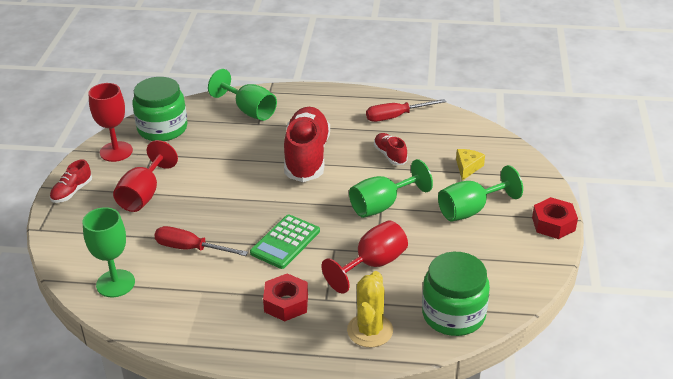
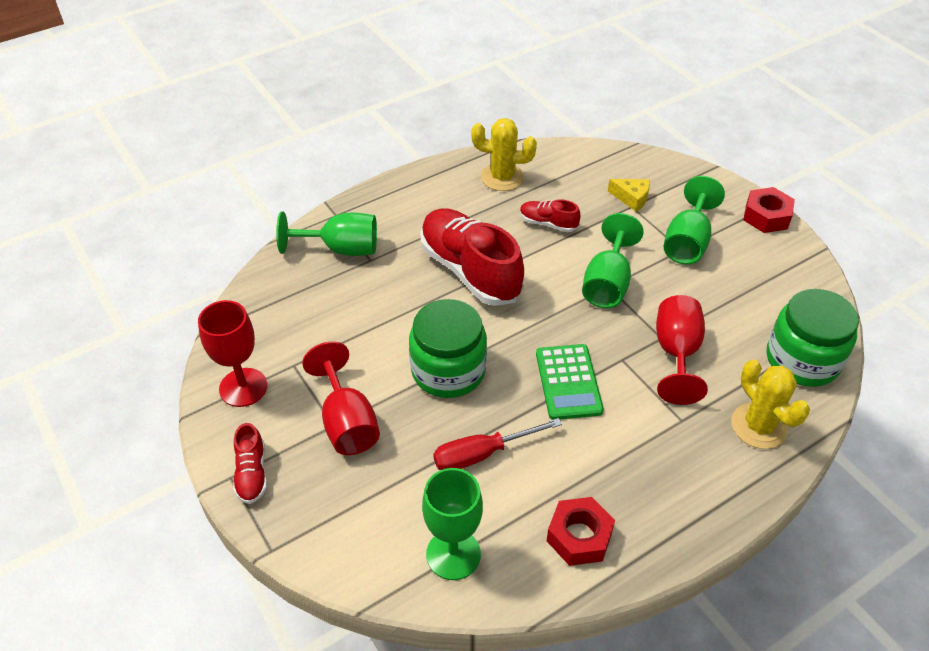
camera: 40 degrees left, 10 degrees up
green jar [132,77,187,141] -> green jar moved to [409,299,487,398]
red nut [263,273,308,321] -> red nut moved to [547,497,615,566]
red screwdriver [366,99,446,122] -> yellow cactus [471,118,537,191]
yellow cheese [456,149,485,181] -> yellow cheese turned 135 degrees clockwise [608,179,650,212]

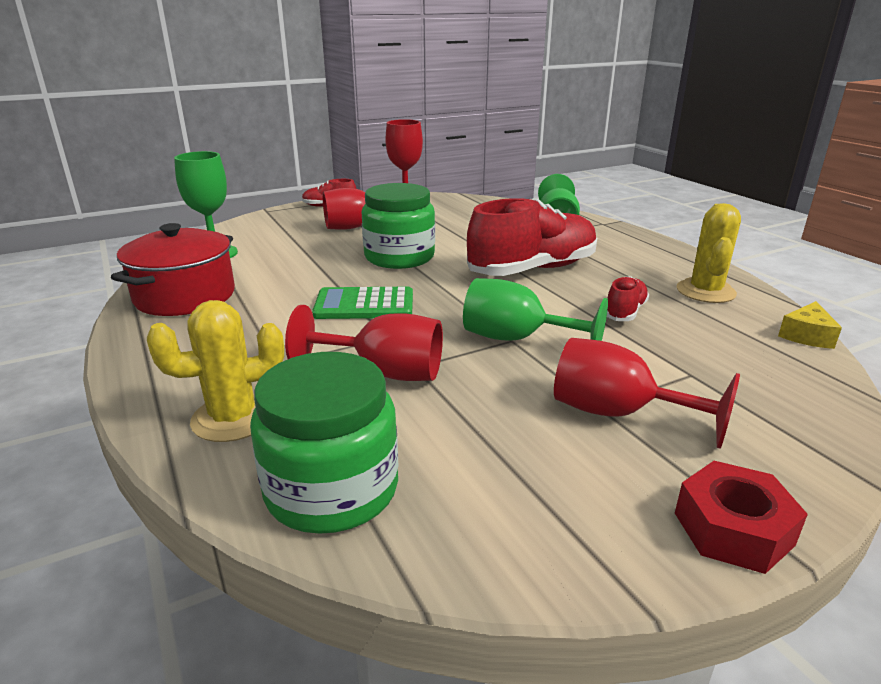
camera: 95 degrees right, 20 degrees down
red screwdriver [433,418,562,470] -> none
red nut [547,497,615,566] -> red pot [111,223,235,316]
yellow cheese [608,179,650,212] -> yellow cheese moved to [778,301,842,349]
green goblet [664,176,725,265] -> red goblet [554,338,740,449]

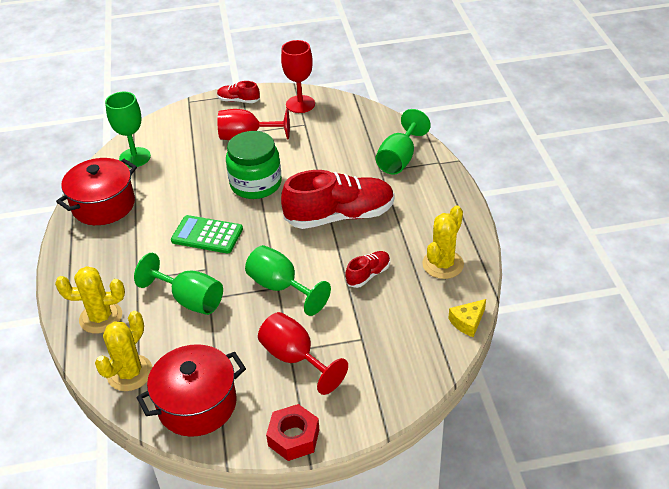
camera: 20 degrees right, 15 degrees up
green jar [250,352,398,534] -> yellow cactus [95,311,153,391]
red goblet [285,305,443,381] -> green goblet [134,253,223,315]
none -> red pot [137,344,246,437]

